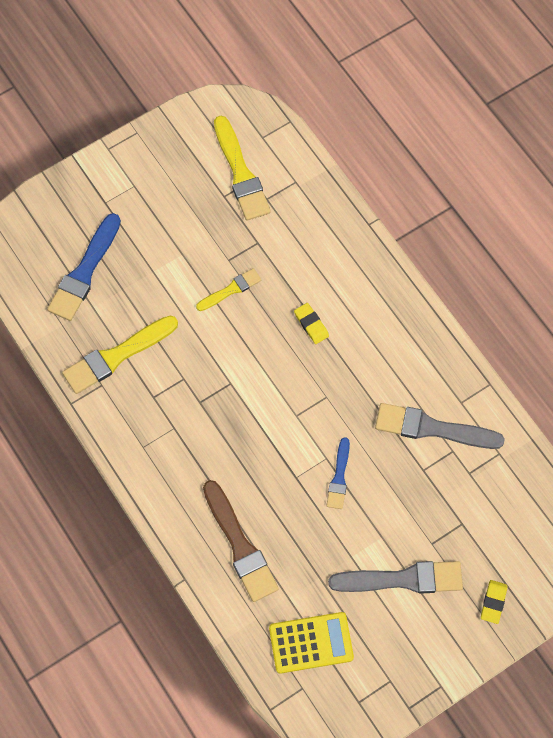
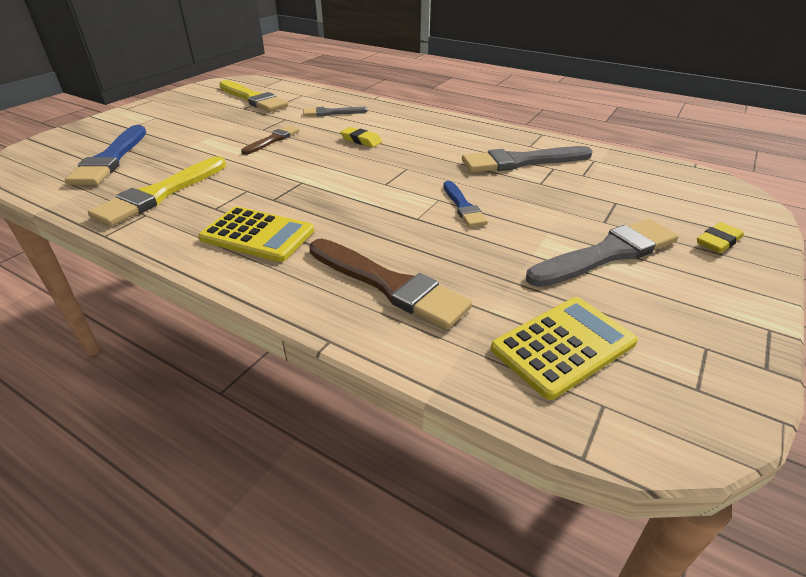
camera: 25 degrees left, 30 degrees down
yellow brush [196,268,261,311] -> brown brush [241,126,299,155]
yellow eraser [481,580,507,624] -> yellow eraser turned 60 degrees clockwise [697,222,744,253]
none -> yellow calculator [198,206,314,262]
none -> grey brush [303,107,367,116]

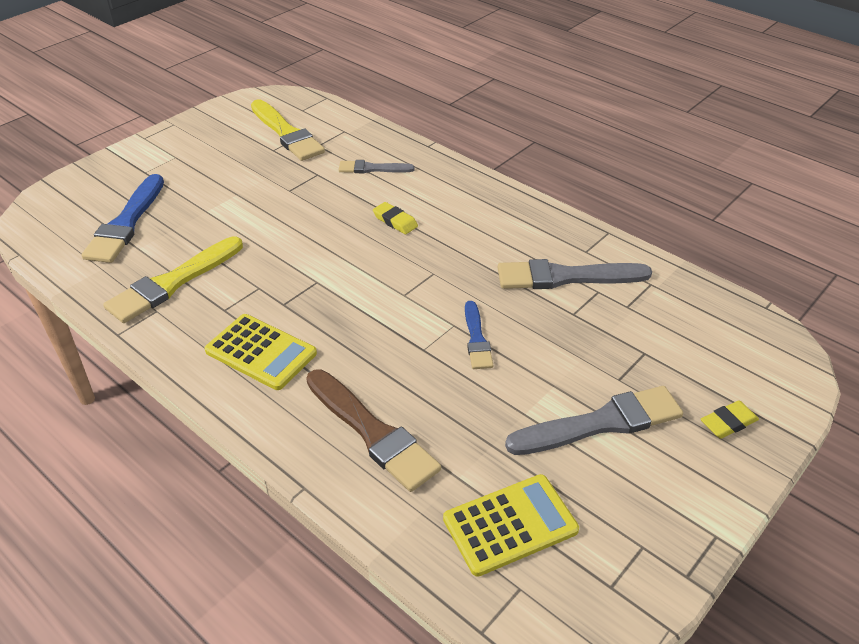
camera: 10 degrees right, 5 degrees up
brown brush [241,126,299,155] -> none

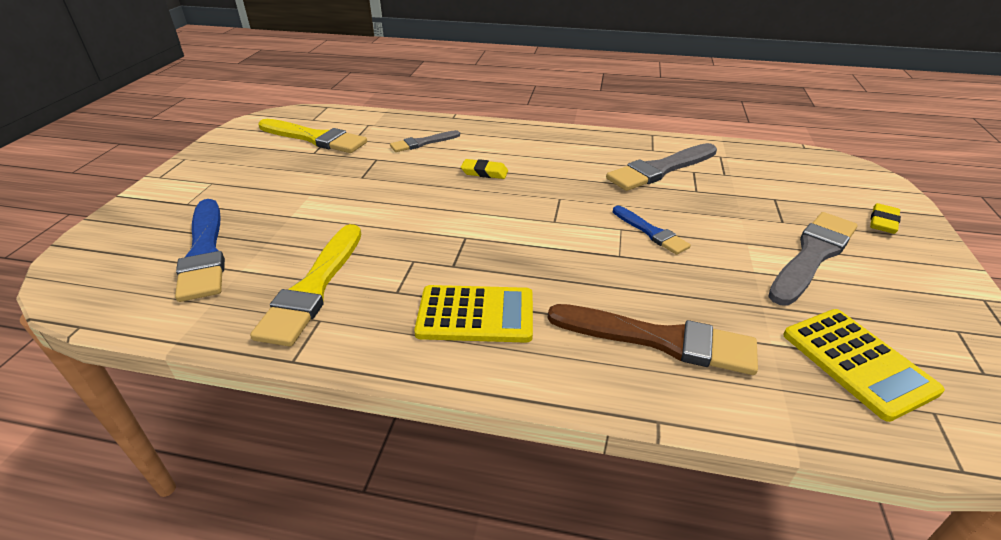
camera: 30 degrees left, 5 degrees down
yellow calculator [443,474,579,577] -> yellow calculator turned 120 degrees clockwise [783,309,945,422]

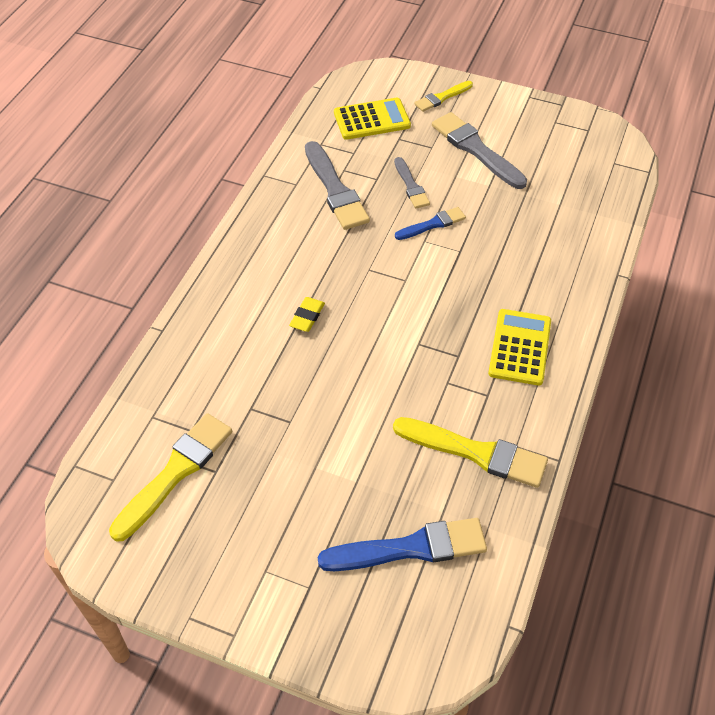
camera: 80 degrees left, 15 degrees up
grey brush [390,130,460,152] -> grey brush moved to [394,157,430,209]
brown brush [548,304,758,375] -> none
yellow calculator [783,309,945,422] -> yellow calculator moved to [334,97,411,140]
yellow eraser [870,203,901,234] -> yellow brush [414,81,473,112]

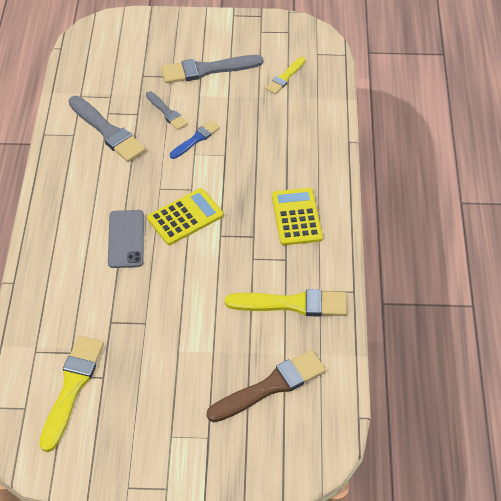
camera: 20 degrees left, 0 degrees up
yellow eraser [289,297,325,332] -> grey phone [108,210,144,268]
blue brush [318,518,487,571] -> brown brush [206,350,326,422]
yellow calculator [334,97,411,140] -> yellow calculator moved to [147,188,223,245]
yellow brush [414,81,473,112] -> yellow brush moved to [265,57,305,94]
grey brush [432,112,527,189] -> grey brush turned 45 degrees counterclockwise [161,55,263,83]

